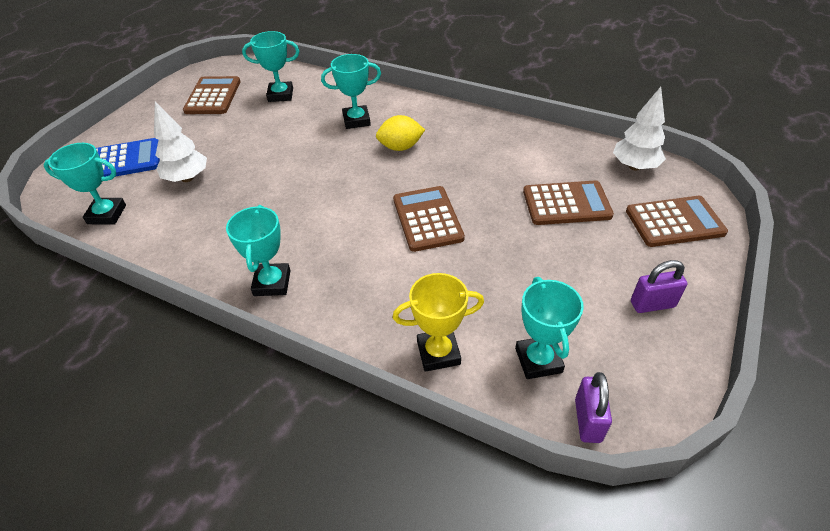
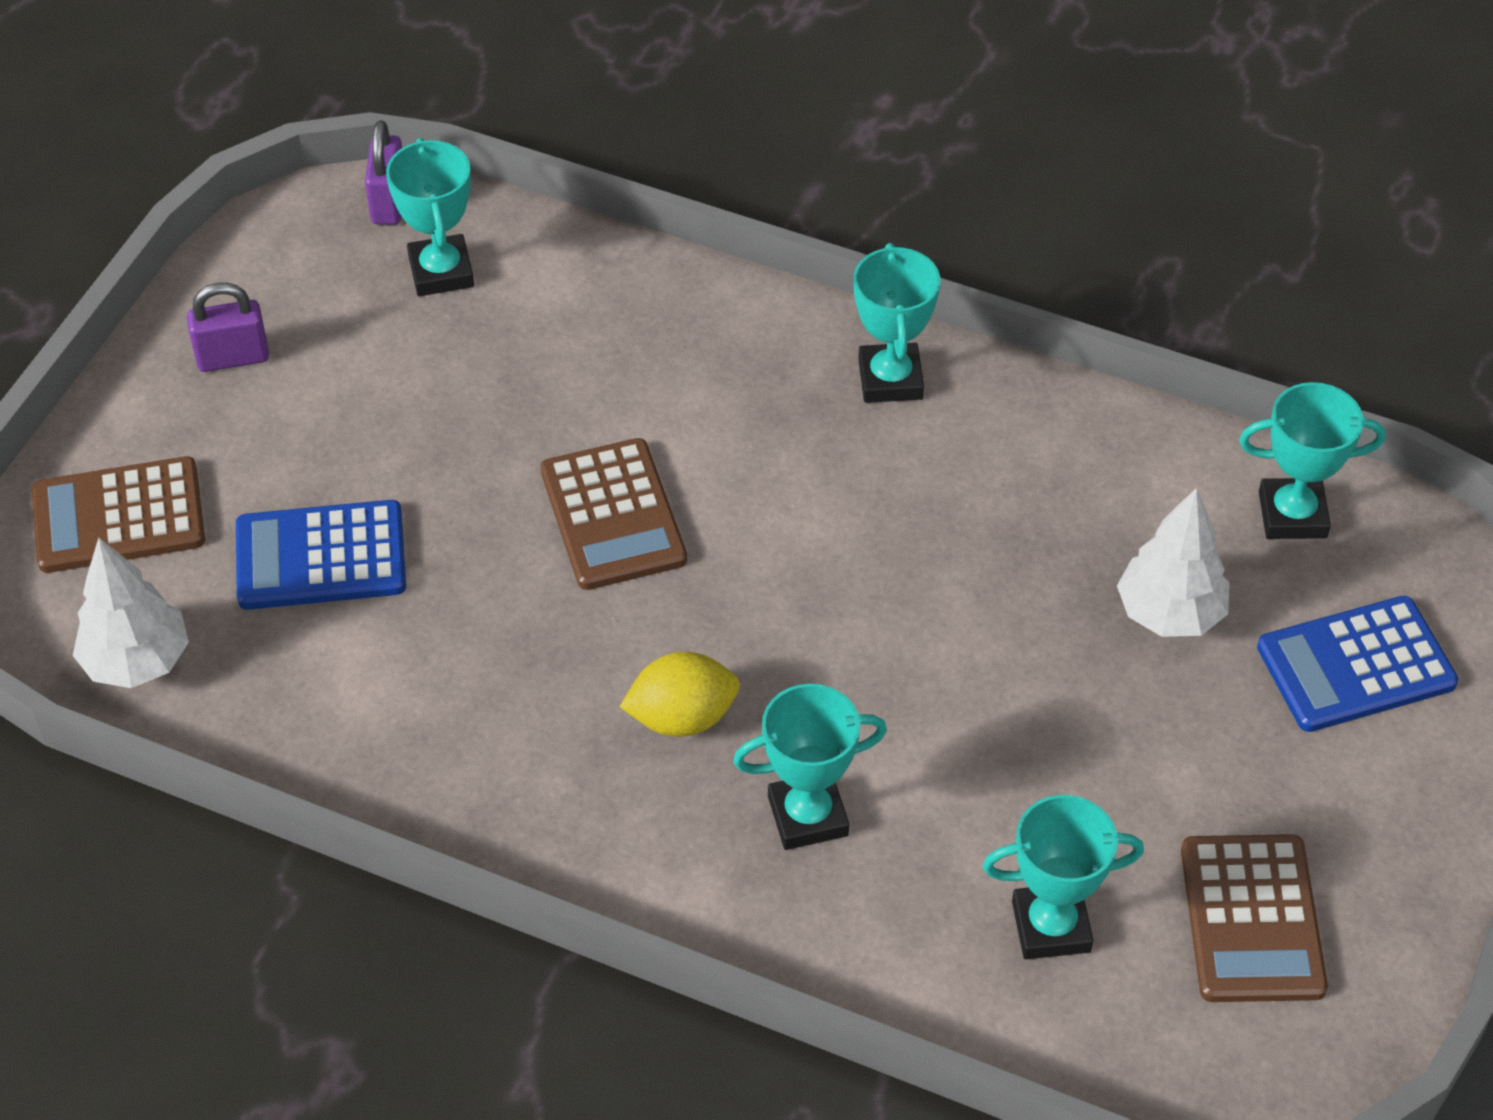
camera: 175 degrees right, 5 degrees up
yellow trophy [393,273,484,372] -> none
brown calculator [523,180,614,225] -> blue calculator [236,500,406,610]

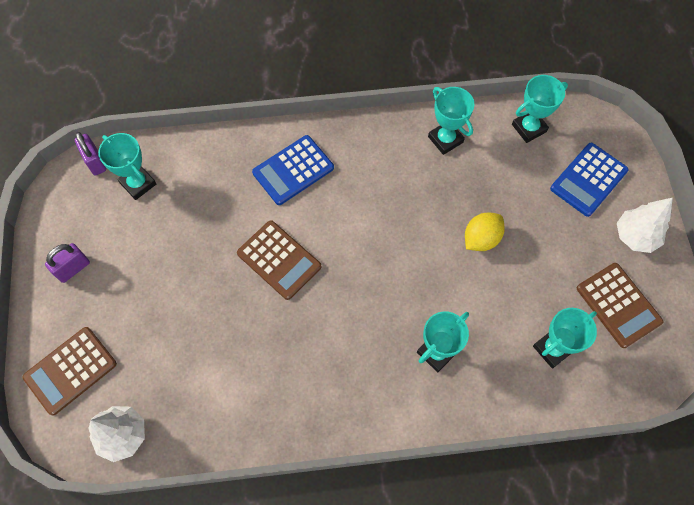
camera: 30 degrees left, 15 degrees up
blue calculator [236,500,406,610] -> blue calculator moved to [252,135,334,205]
yellow lemon [620,652,740,737] -> yellow lemon moved to [465,213,505,251]
turquoise trophy [854,243,940,403] -> turquoise trophy moved to [428,87,475,155]
white tree [1117,488,1230,637] -> white tree moved to [617,197,673,253]

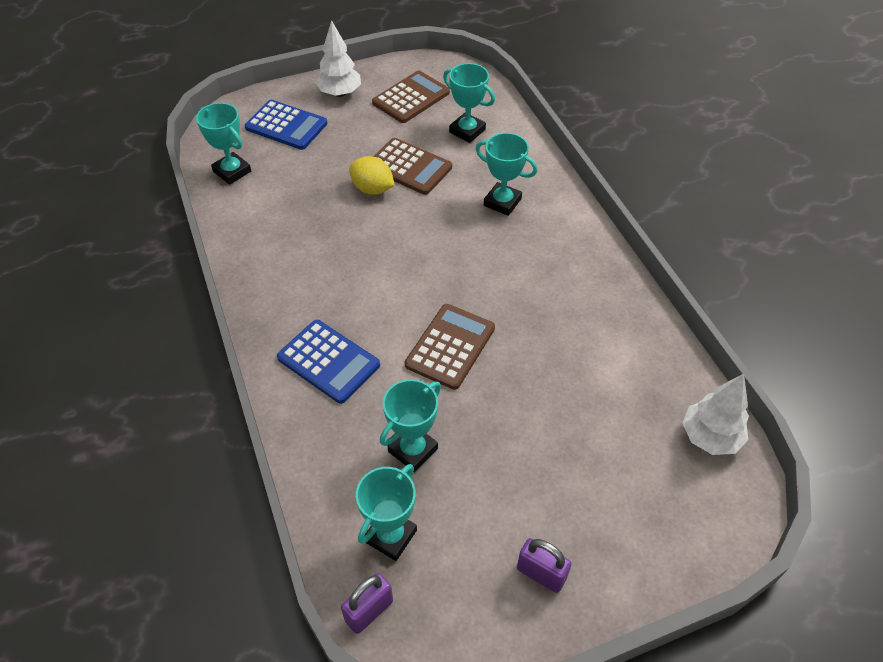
camera: 105 degrees left, 15 degrees down
brown calculator [23,327,117,415] -> brown calculator moved to [373,138,452,195]
turquoise trophy [428,87,475,155] -> turquoise trophy moved to [380,379,441,472]

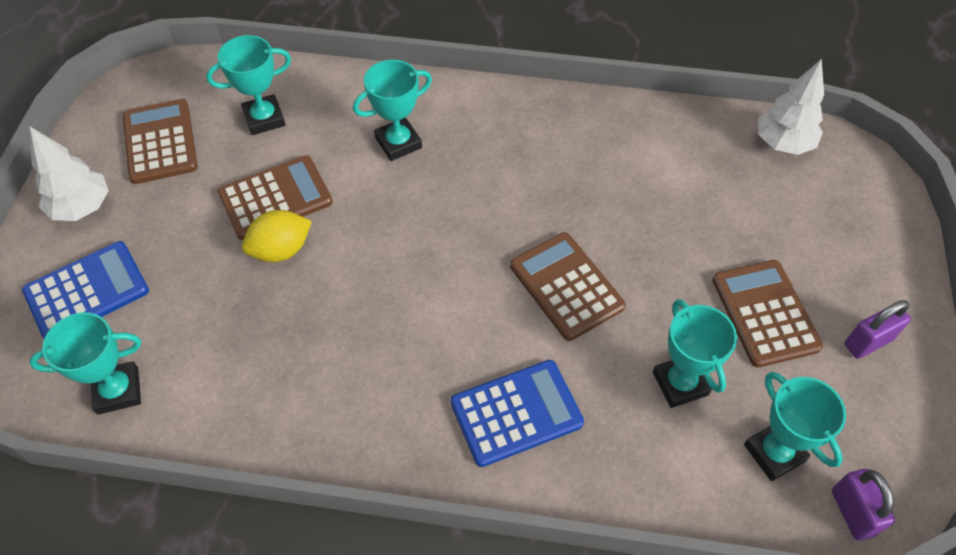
camera: 60 degrees left, 5 degrees up
none -> brown calculator [712,260,823,368]

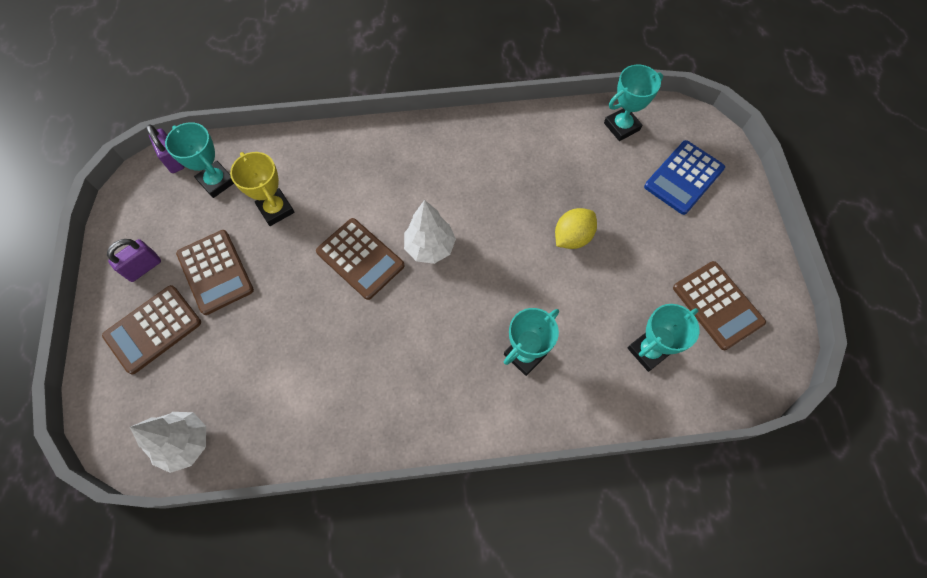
camera: 165 degrees right, 10 degrees up
white tree [30,127,109,221] -> white tree moved to [404,200,456,264]
brown calculator [218,155,333,240] -> brown calculator moved to [102,285,201,374]
blue calculator [450,360,584,467] -> none
turquoise trophy [653,299,737,408] -> yellow trophy [230,152,295,226]

